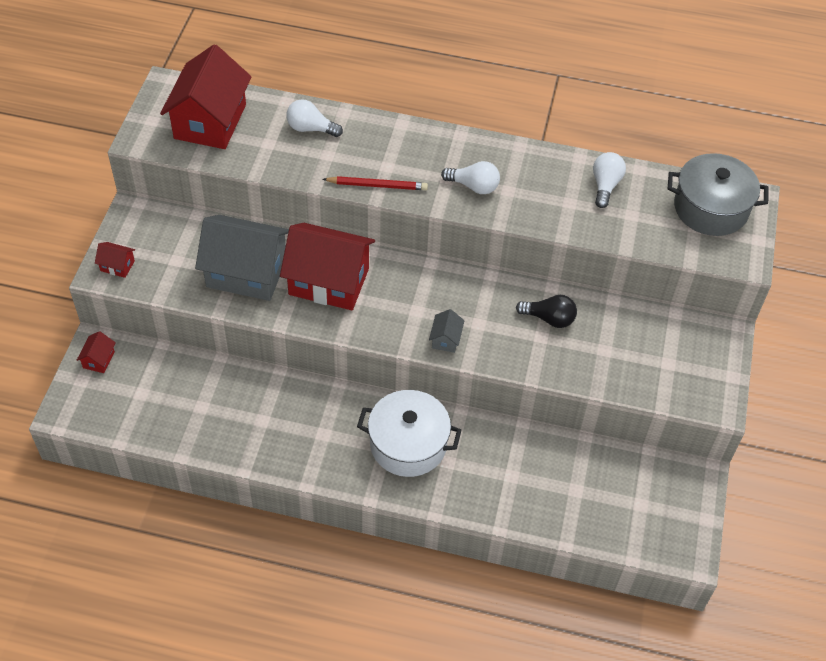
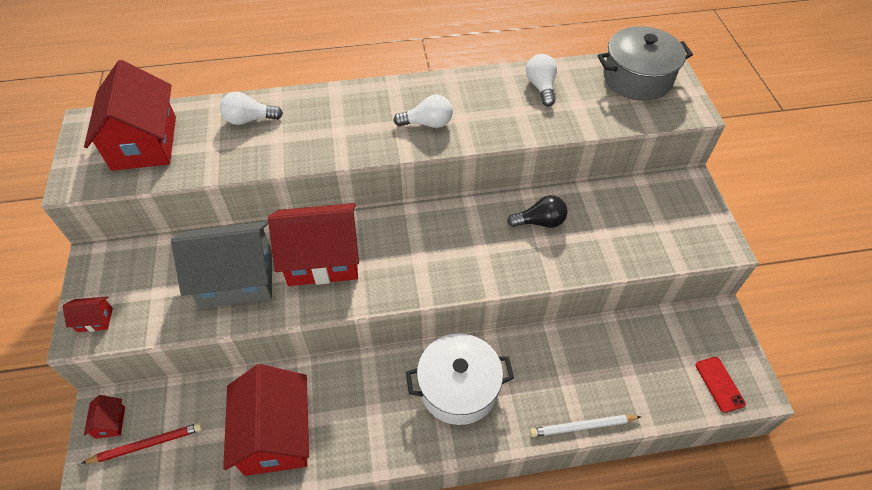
camera: 20 degrees left, 0 degrees up
red pencil [323,176,428,190] -> red pencil moved to [82,423,202,463]
grey house [429,309,464,353] -> none
none -> red house [223,364,309,476]
none -> white pencil [530,415,641,437]
none -> red phone [695,357,746,413]

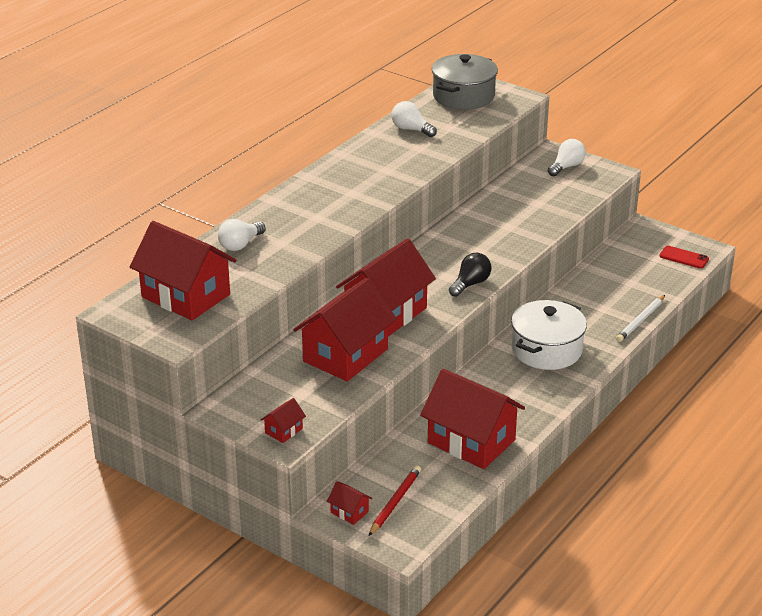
camera: 45 degrees left, 20 degrees down
grey house [171,221,272,308] -> red house [293,278,397,382]
white light bulb [393,94,453,128] -> white light bulb moved to [548,139,586,176]
black light bulb [507,195,568,228] -> black light bulb moved to [449,253,491,297]

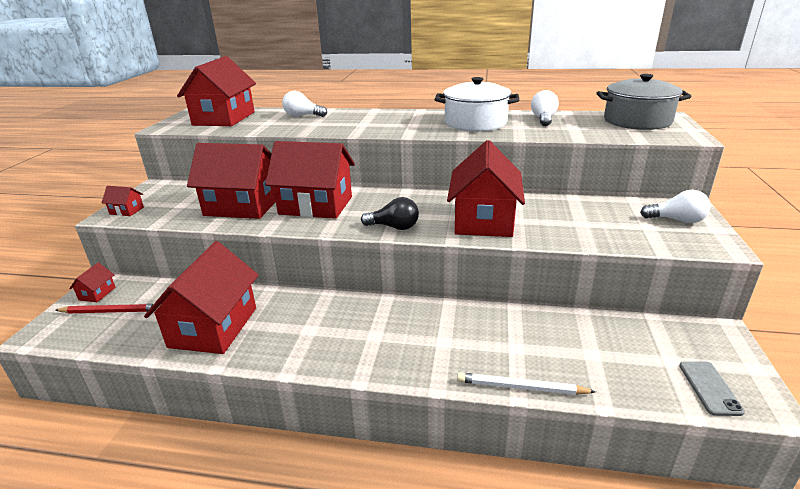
camera: 65 degrees right, 5 degrees down
white pot [511,300,587,370] -> white pot moved to [435,77,519,132]
red phone [659,246,709,269] -> grey phone [679,361,745,416]
none -> red house [447,140,525,237]

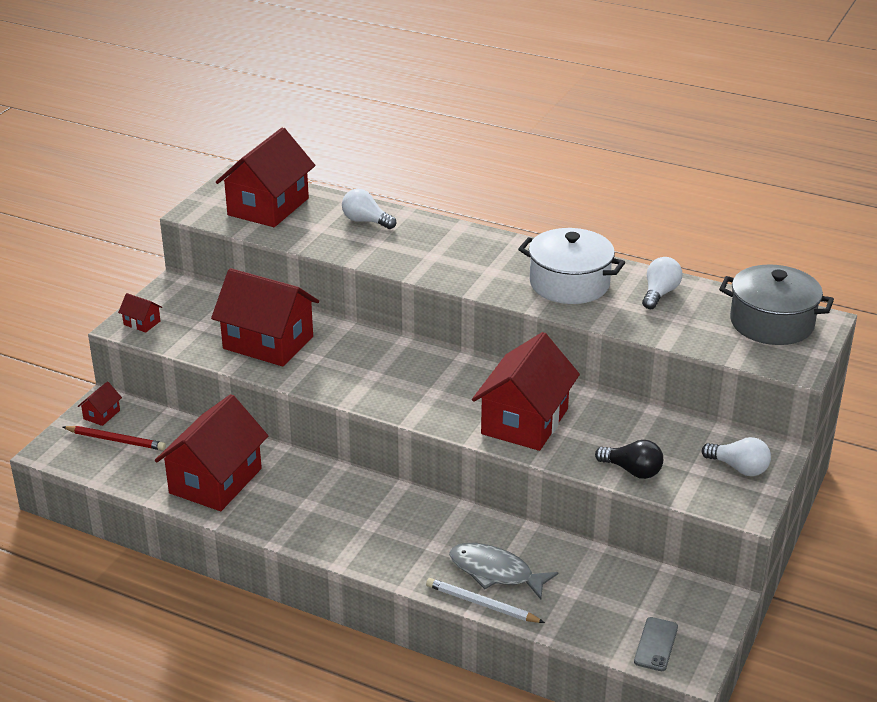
camera: 15 degrees right, 5 degrees up
red house [265,141,355,219] -> none
black light bulb [361,197,419,230] -> black light bulb moved to [595,440,663,479]
none -> grey fish [449,543,558,599]

